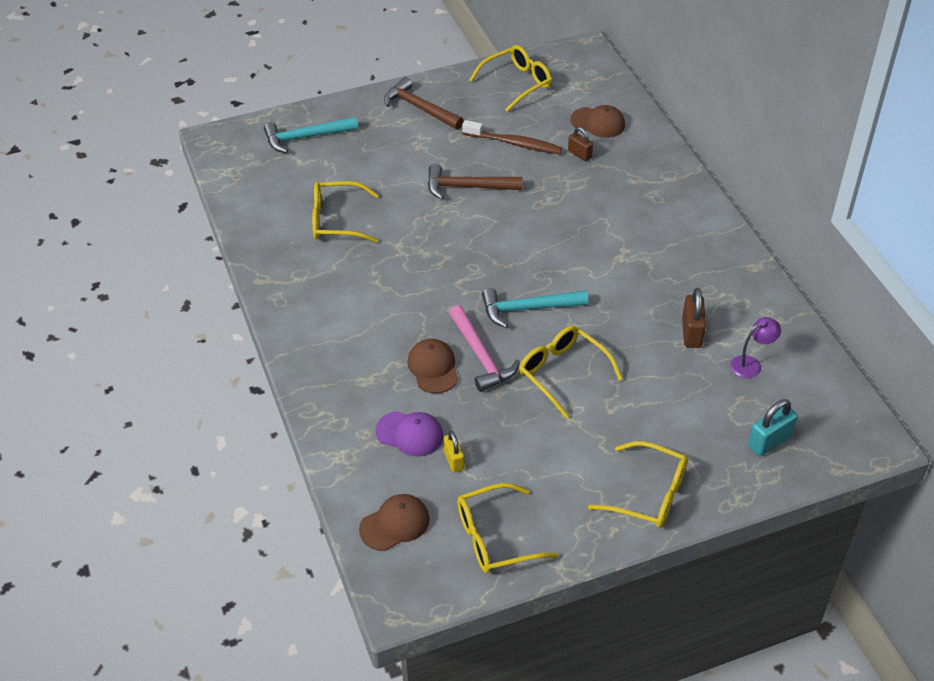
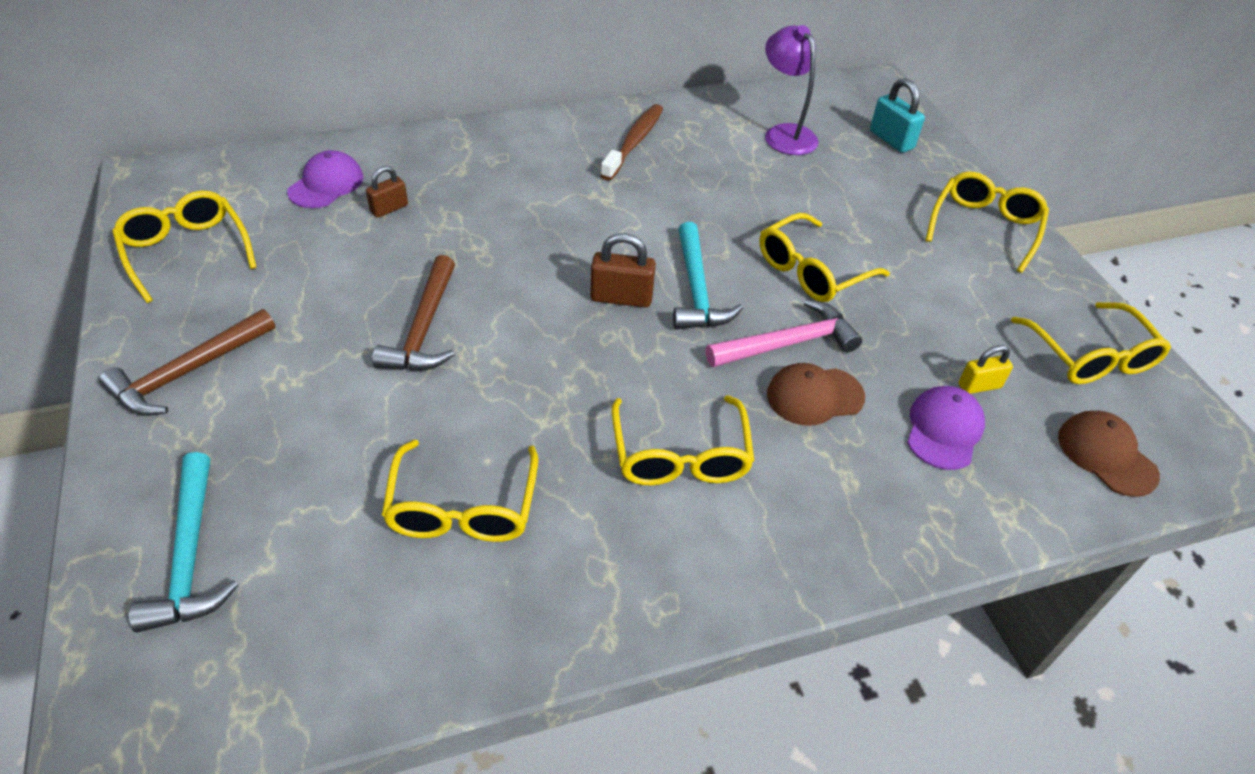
camera: 90 degrees left, 0 degrees up
brown toothbrush [462,120,563,154] -> brown toothbrush moved to [600,104,663,181]
brown cap [570,105,625,138] -> purple cap [287,150,363,208]
brown padlock [682,288,706,348] -> brown padlock moved to [590,233,656,307]
purple lamp [731,317,781,378] -> purple lamp [765,25,819,155], size x1.58
none -> yellow glasses [612,395,754,486]

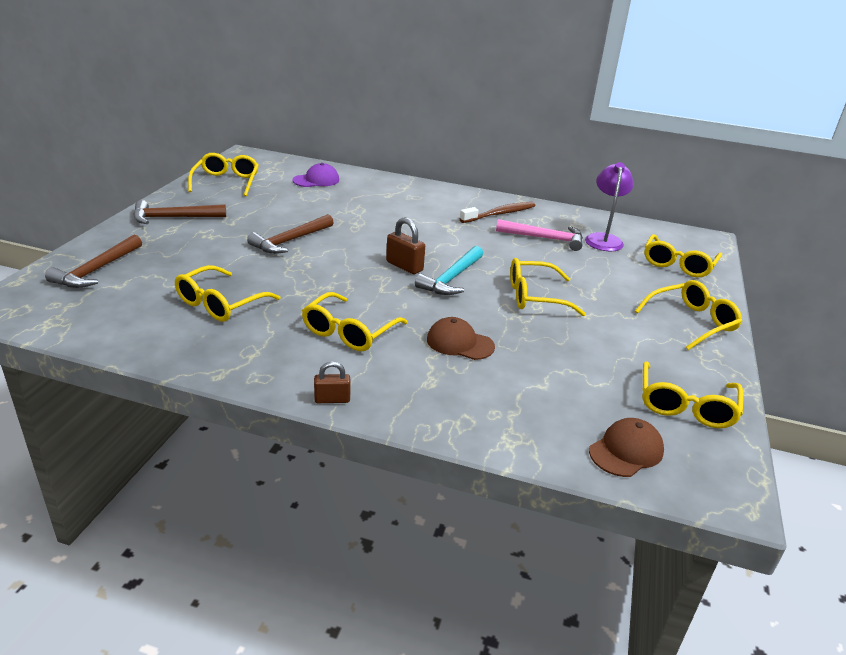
camera: 35 degrees right, 15 degrees down
turquoise hammer [129,452,238,633] -> brown hammer [45,235,142,288]
brown padlock [366,166,408,218] -> brown padlock moved to [314,362,351,403]
pink hammer [706,299,862,367] -> pink hammer moved to [496,219,583,251]
turquoise padlock [870,78,925,153] -> yellow glasses [644,234,722,277]
purple cap [907,386,985,470] -> none
yellow padlock [958,345,1013,394] -> none
brown cap [1058,411,1160,497] -> brown cap turned 45 degrees clockwise [589,418,664,477]

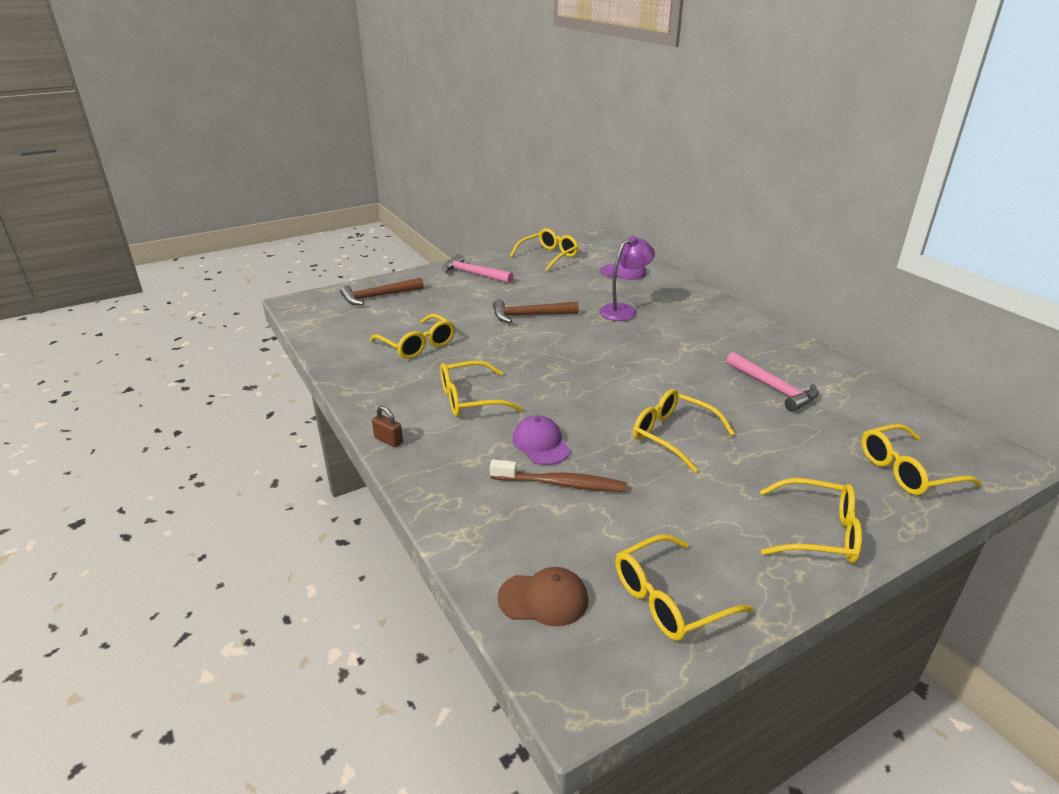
camera: 45 degrees right, 0 degrees up
brown hammer [134,200,226,224] -> pink hammer [442,254,513,283]
yellow glasses [175,265,281,322] -> yellow glasses turned 120 degrees counterclockwise [370,314,455,359]
brown padlock [386,217,425,274] -> none
turquoise hammer [415,246,483,295] -> none
brown cap [427,317,495,360] -> purple cap [512,415,570,465]
brown toothbrush [460,202,536,223] -> brown toothbrush moved to [490,460,627,492]
purple lamp [585,162,634,251] -> purple lamp moved to [599,236,655,321]

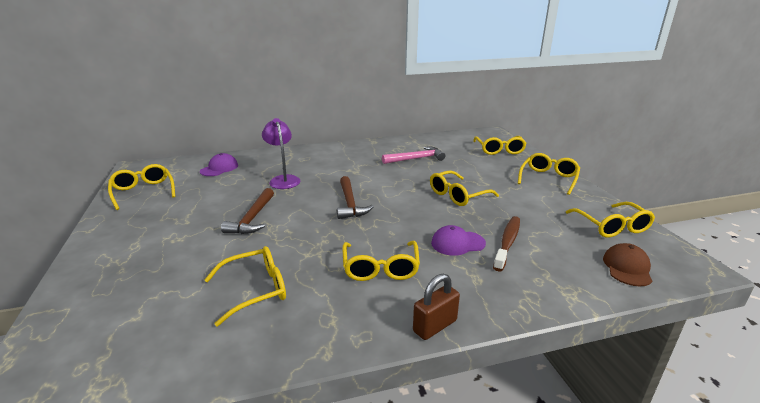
camera: 75 degrees left, 5 degrees down
brown hammer [340,278,424,305] -> brown hammer moved to [337,176,374,219]
brown padlock [372,406,403,447] -> brown padlock [413,274,460,340], size x1.51
pink hammer [442,254,513,283] -> none

